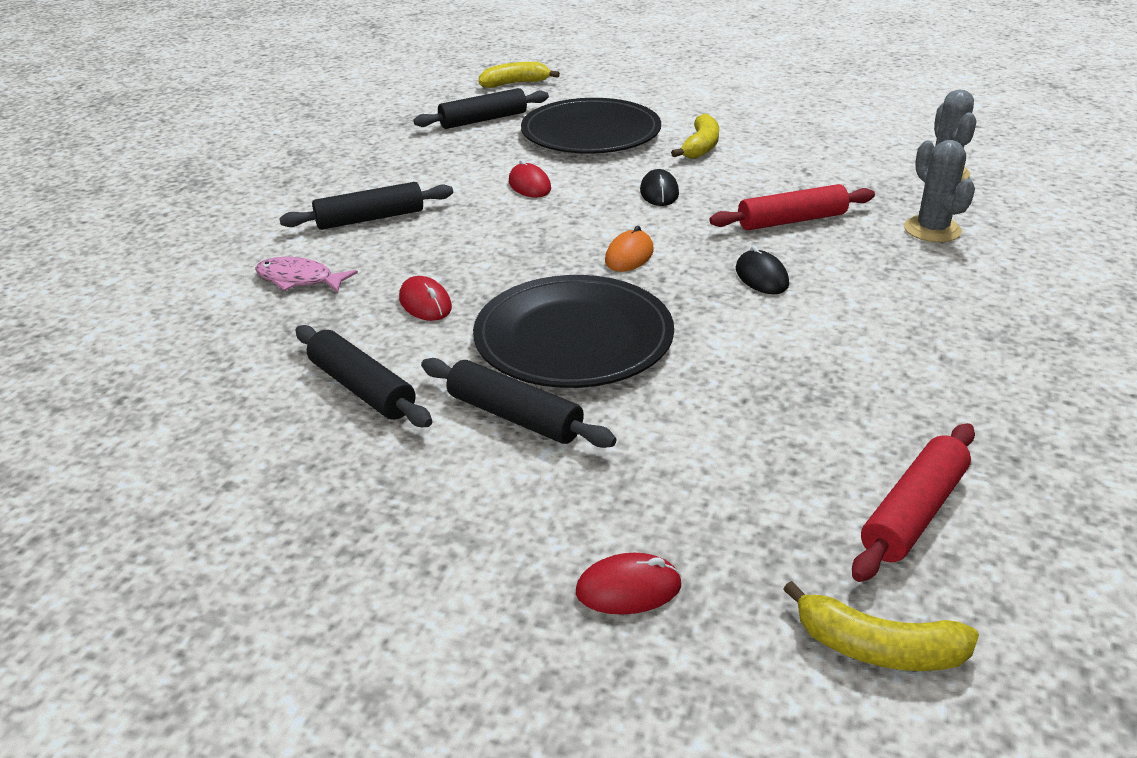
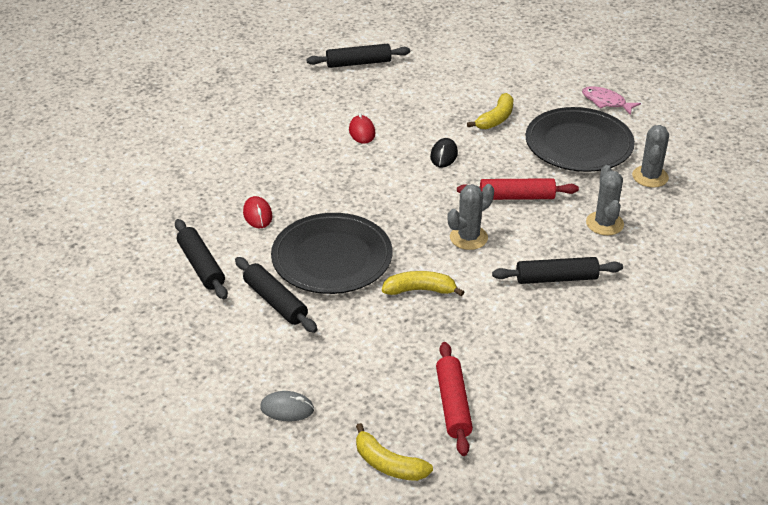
camera: 15 degrees right, 5 degrees up
pink fish [255,257,358,293] -> pink fish moved to [582,86,641,115]
black rolling pin [279,182,453,230] -> black rolling pin moved to [492,257,623,284]
yellow banana [479,62,560,88] -> yellow banana moved to [382,271,464,296]
black plate [521,98,661,154] -> black plate moved to [526,107,635,172]
red mouse [576,553,682,615] -> grey mouse [260,391,314,421]
orange mouse [605,226,654,272] -> none
black mouse [736,245,789,294] -> grey cactus [447,184,494,250]
red rolling pin [852,423,975,582] -> red rolling pin turned 60 degrees counterclockwise [436,342,473,456]

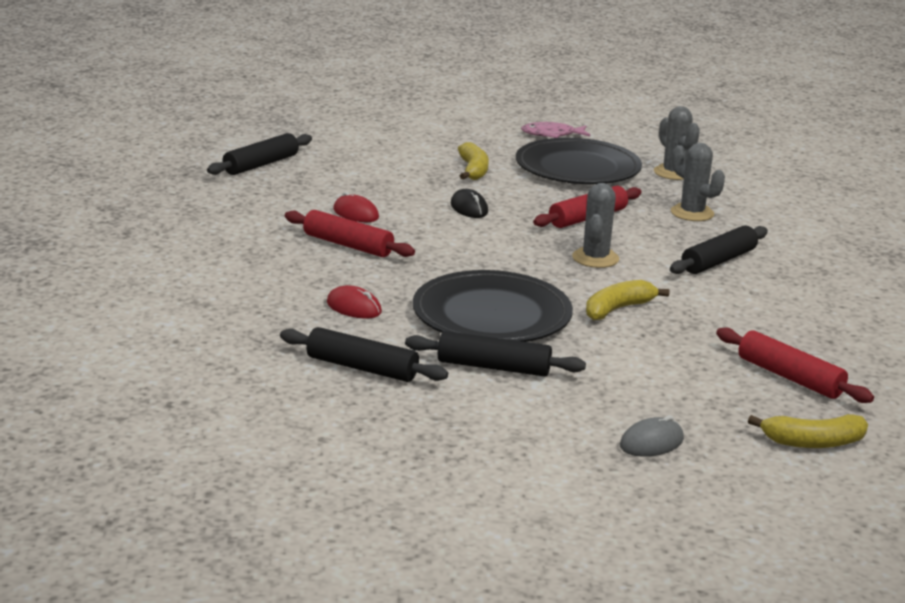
camera: 40 degrees left, 15 degrees down
none -> red rolling pin [285,210,415,257]

